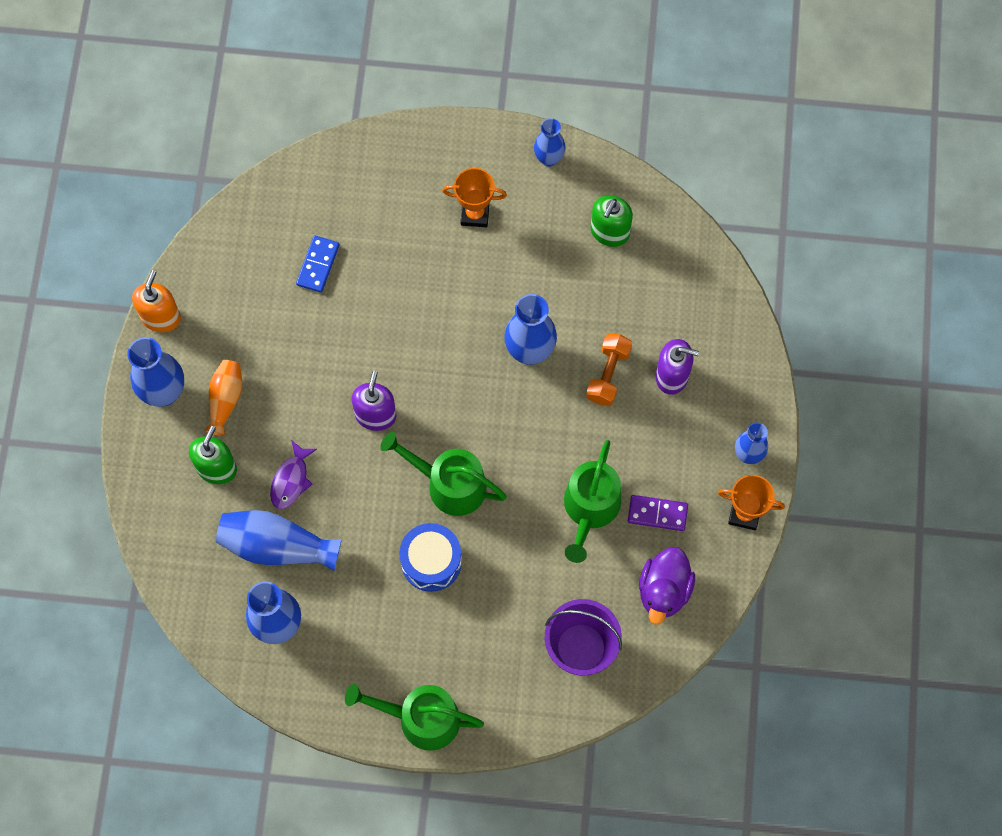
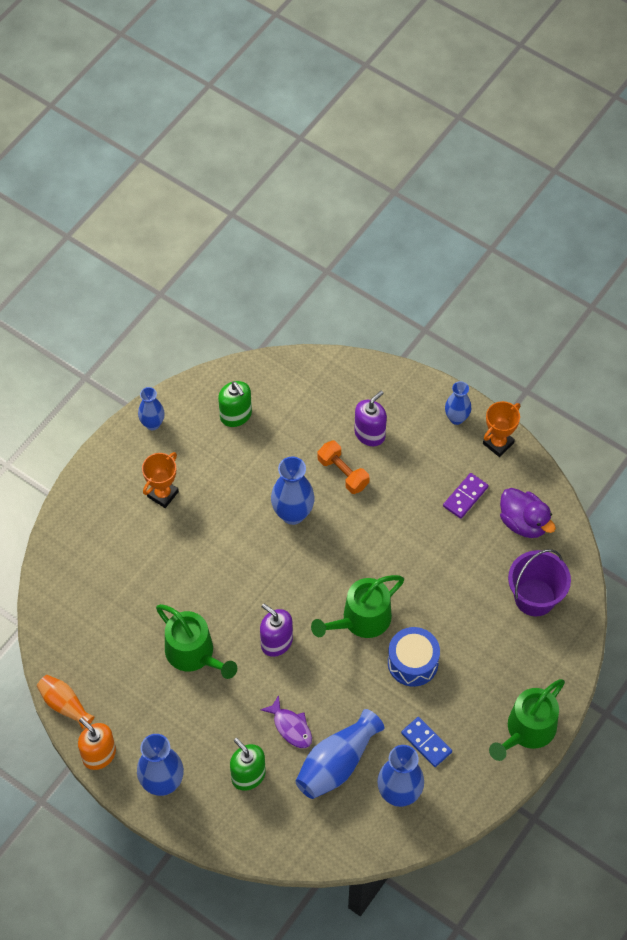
camera: 60 degrees left, 10 degrees down
orange vase [205,360,242,436] -> orange vase moved to [37,675,95,730]
blue domino [296,235,339,293] -> blue domino moved to [401,717,452,767]
green watering can [564,440,621,563] -> green watering can moved to [156,604,237,679]

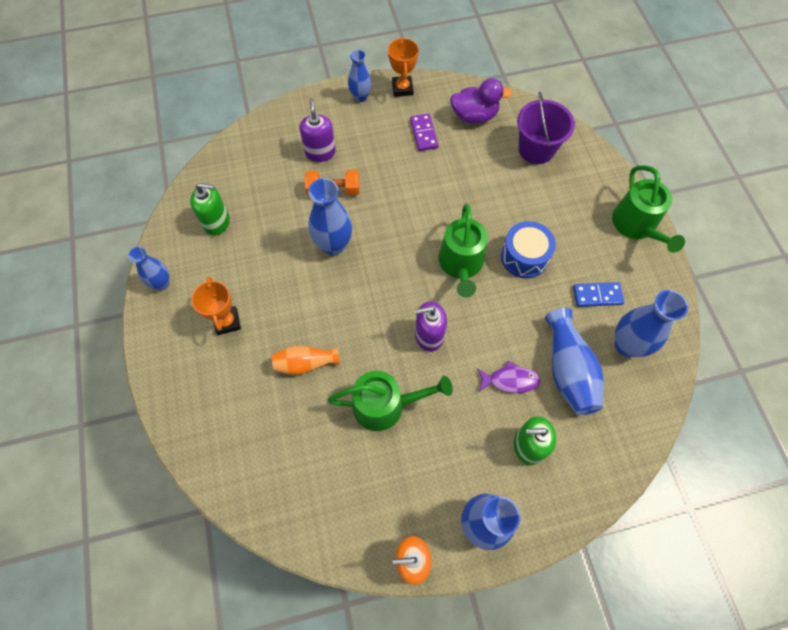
camera: 50 degrees left, 5 degrees up
orange vase [37,675,95,730] -> orange vase moved to [272,346,339,375]

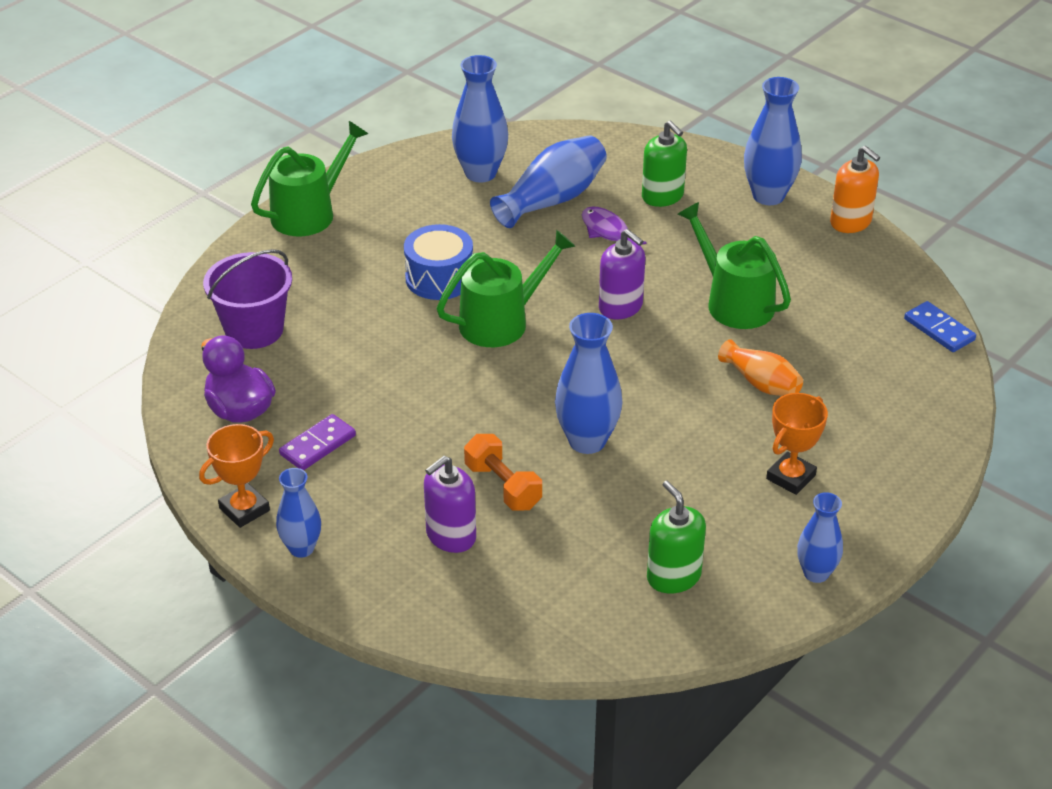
camera: 125 degrees left, 25 degrees down
blue domino [573,282,624,307] -> blue domino moved to [904,301,976,352]

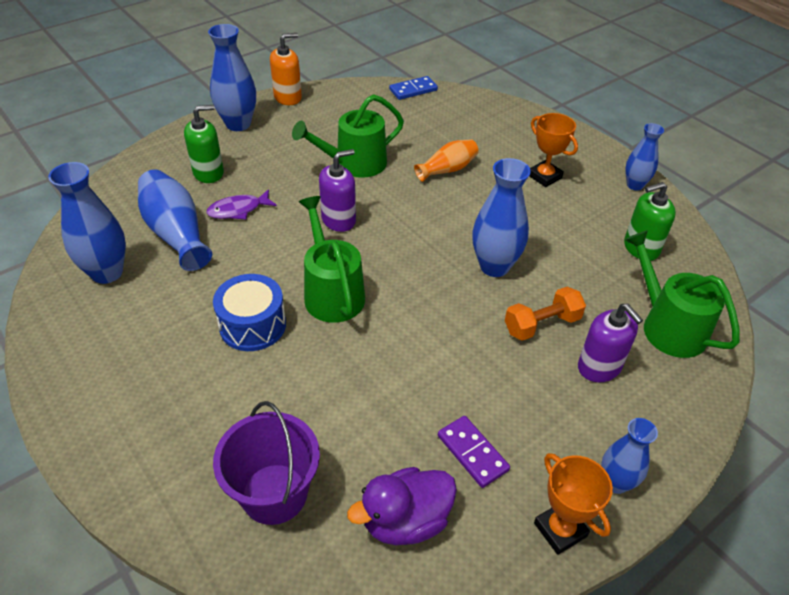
camera: 80 degrees left, 5 degrees up
green watering can [251,121,368,236] -> green watering can moved to [625,230,740,358]

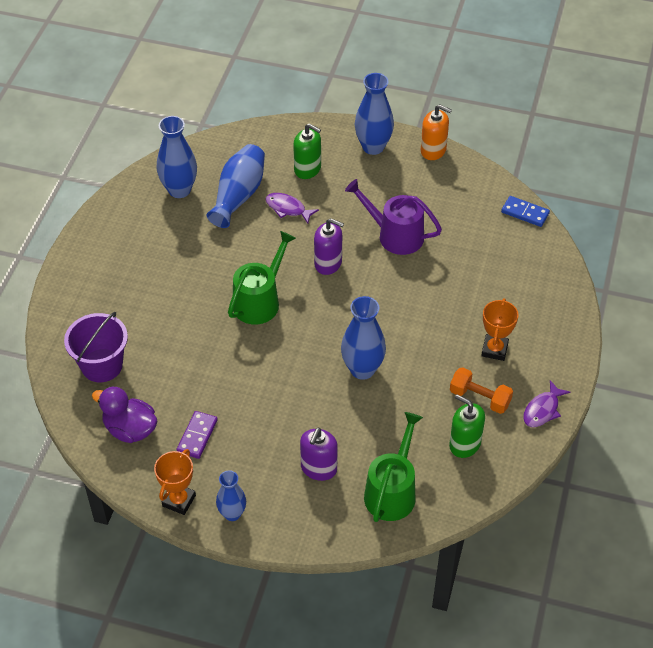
camera: 55 degrees right, 5 degrees up
blue drum [213,274,286,351] -> none
green watering can [292,94,404,178] -> purple watering can [345,179,442,255]
orange vase [414,139,479,182] -> none
orange dumbbell [505,287,586,341] -> orange dumbbell moved to [450,367,513,414]
blue vase [625,123,664,190] -> purple fish [523,380,570,427]

